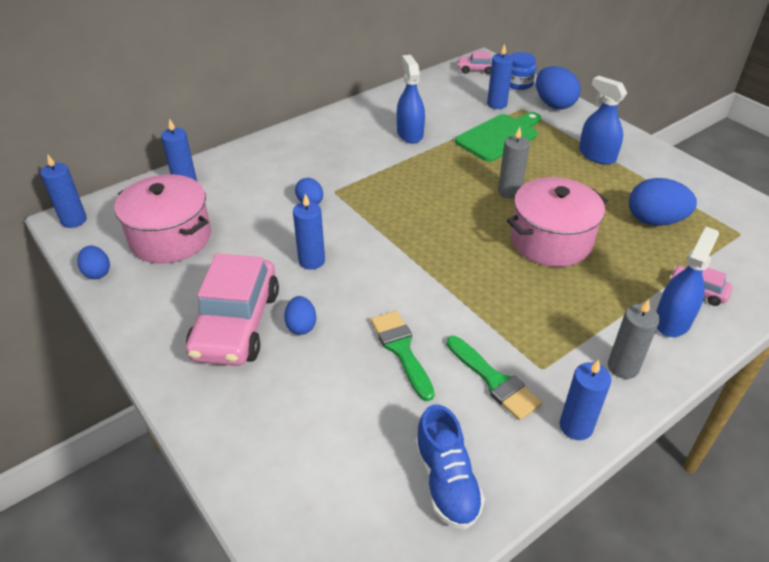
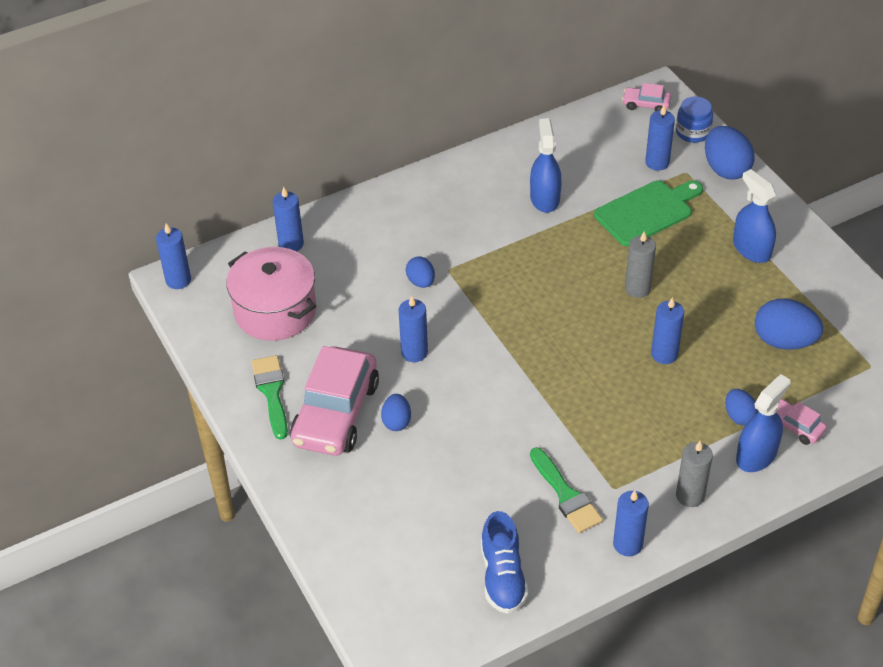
camera: 10 degrees right, 5 degrees up
blue egg [77,246,110,279] -> blue egg moved to [725,389,758,425]
green brush [371,311,435,401] -> green brush moved to [252,355,288,440]
pink pot [507,177,608,267] -> blue candle [651,297,684,364]

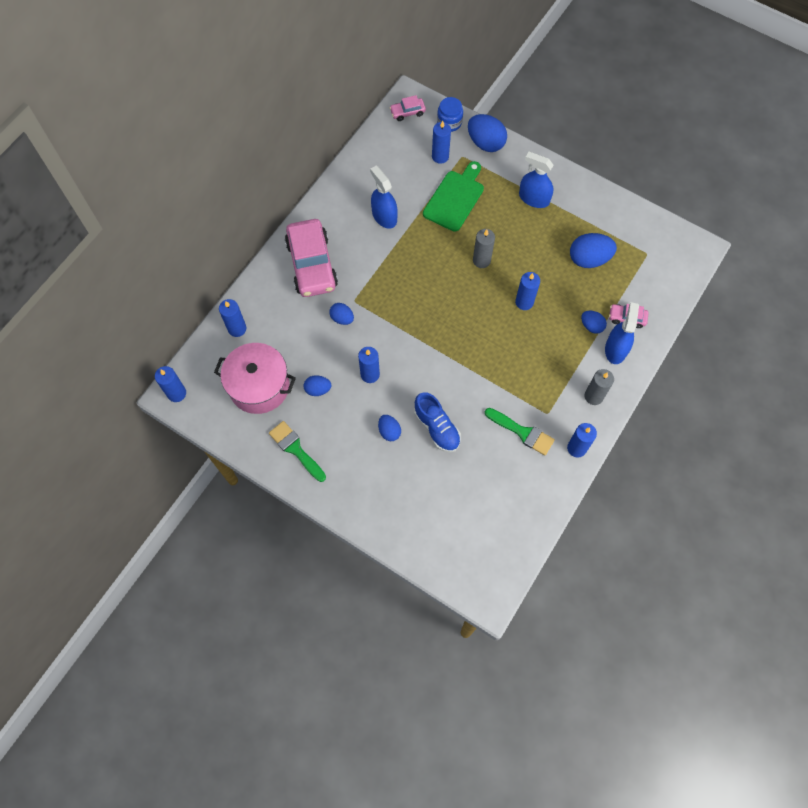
camera: 30 degrees left, 20 degrees up
pink car [290,346,379,456] -> pink car moved to [285,219,338,297]
blue shoe [481,511,528,614] -> blue shoe moved to [414,392,461,452]
none -> blue egg [304,375,331,396]

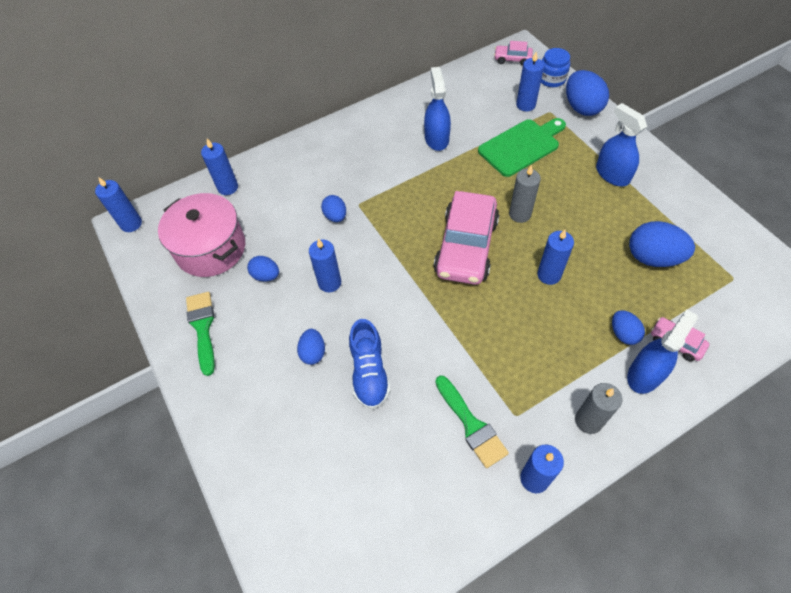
camera: 30 degrees right, 10 degrees down
pink car [285,219,338,297] -> pink car moved to [434,191,499,285]

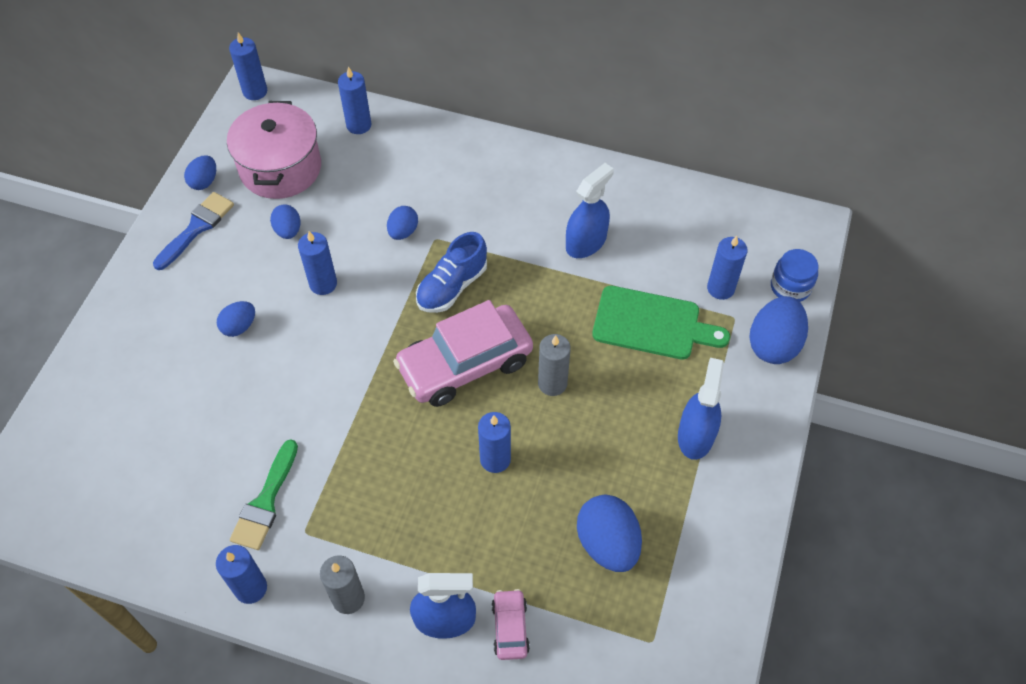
camera: 45 degrees right, 0 degrees up
green brush [186,292,215,376] -> blue brush [153,192,234,270]
blue shoe [349,319,391,409] -> blue shoe moved to [416,232,487,313]
pink car [494,41,533,66] -> none
blue egg [612,310,645,345] -> blue egg moved to [184,155,216,190]

